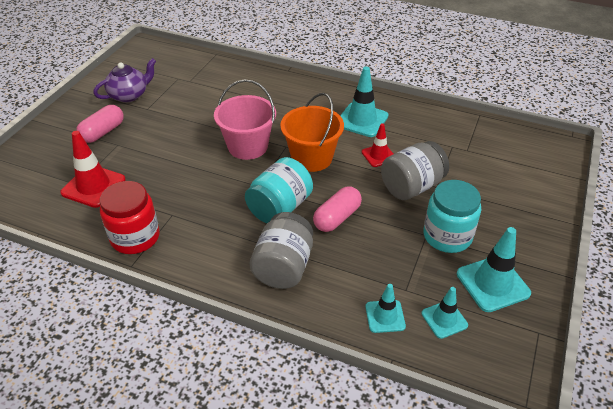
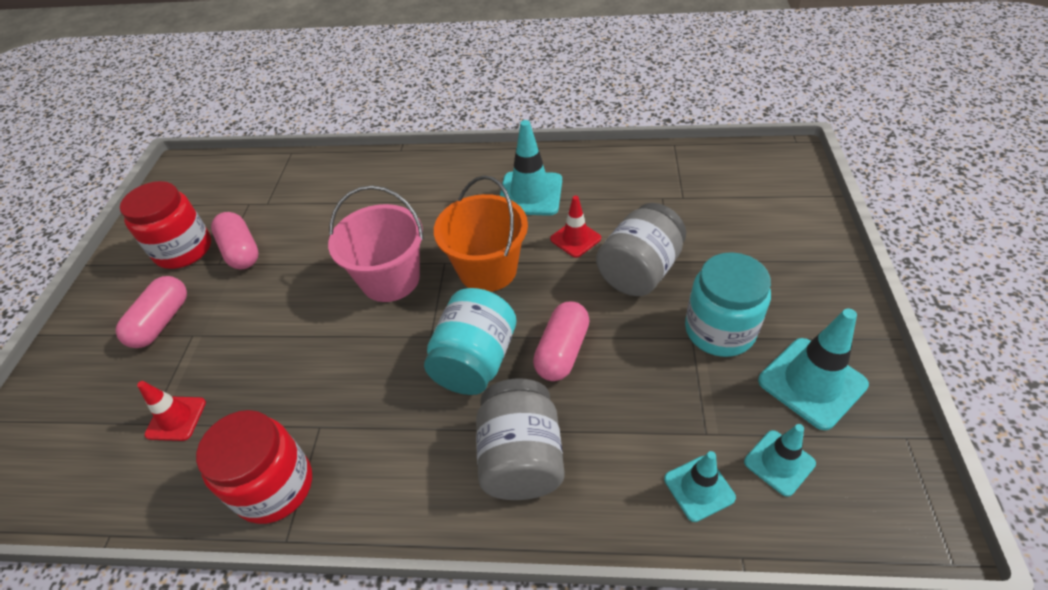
camera: 15 degrees left, 5 degrees up
red traffic cone [60,131,125,208] -> red traffic cone [137,381,206,441], size x0.61
purple teapot [93,58,156,102] -> red jar [120,181,211,269]
none -> pink capsule [211,212,259,269]

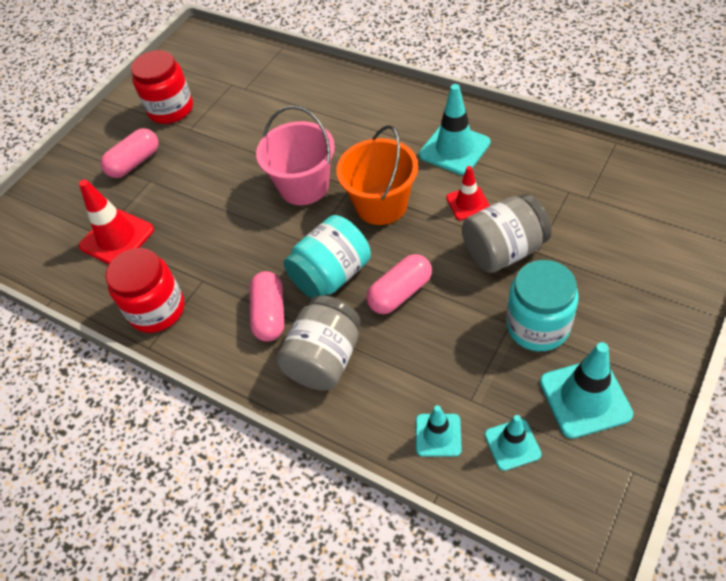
camera: 30 degrees right, 5 degrees up
red traffic cone [137,381,206,441] -> red traffic cone [79,179,154,264], size x1.65
pink capsule [211,212,259,269] -> pink capsule moved to [249,271,284,342]

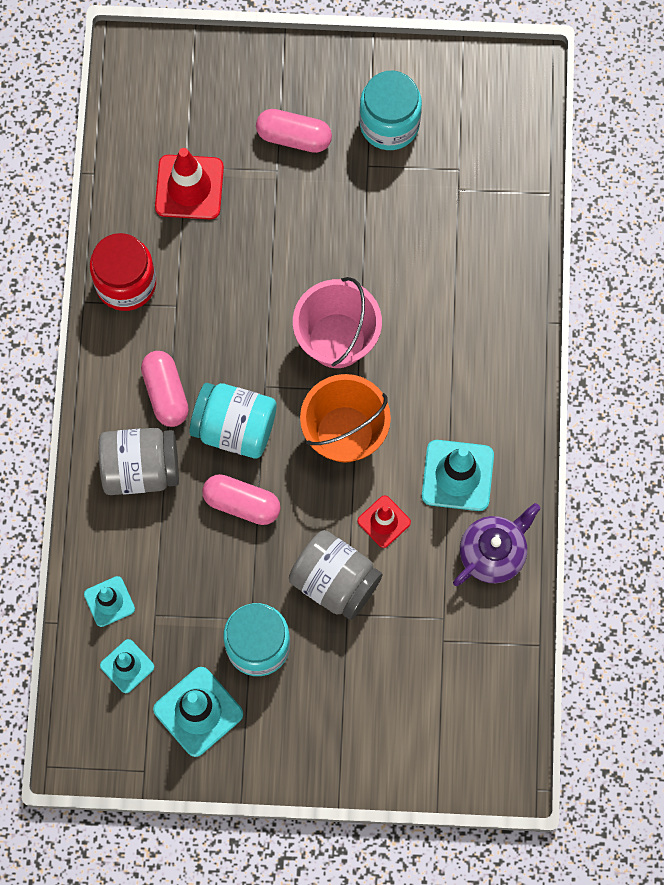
camera: 55 degrees right, 20 degrees up
red jar [131,50,193,124] -> turquoise jar [359,71,422,150]
pink capsule [249,271,284,342] -> pink capsule turned 75 degrees counterclockwise [141,351,189,427]
none -> purple teapot [453,503,540,586]

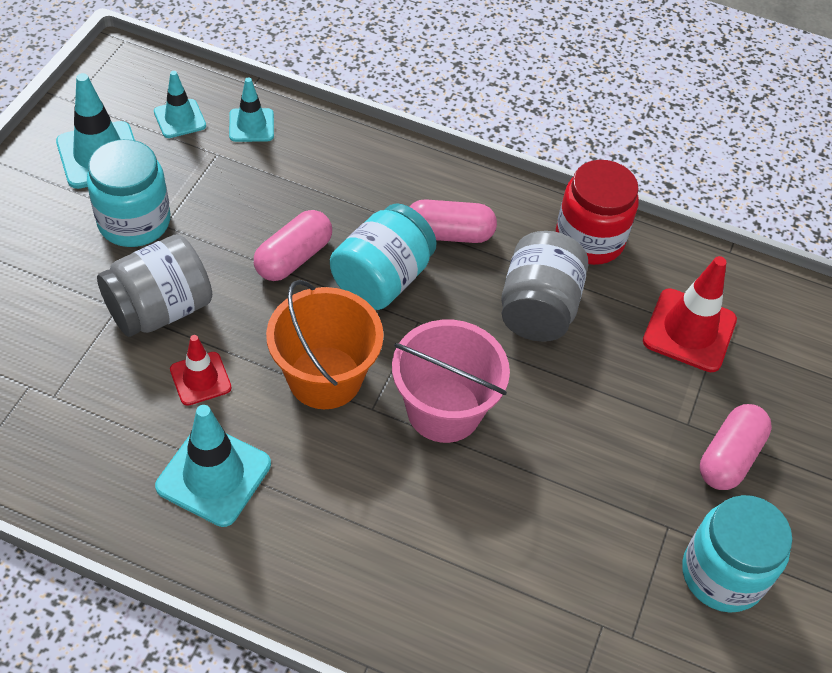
camera: 105 degrees right, 20 degrees down
grey jar [98,428,179,495] -> grey jar moved to [501,231,588,342]
purple teapot [453,503,540,586] -> none

